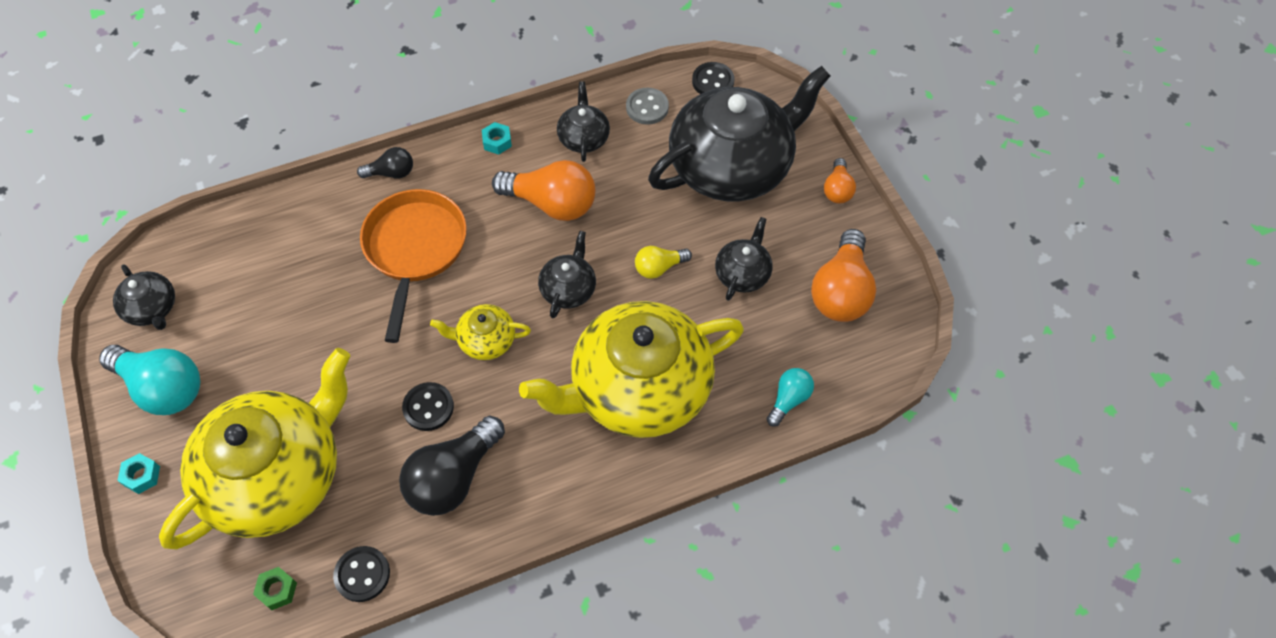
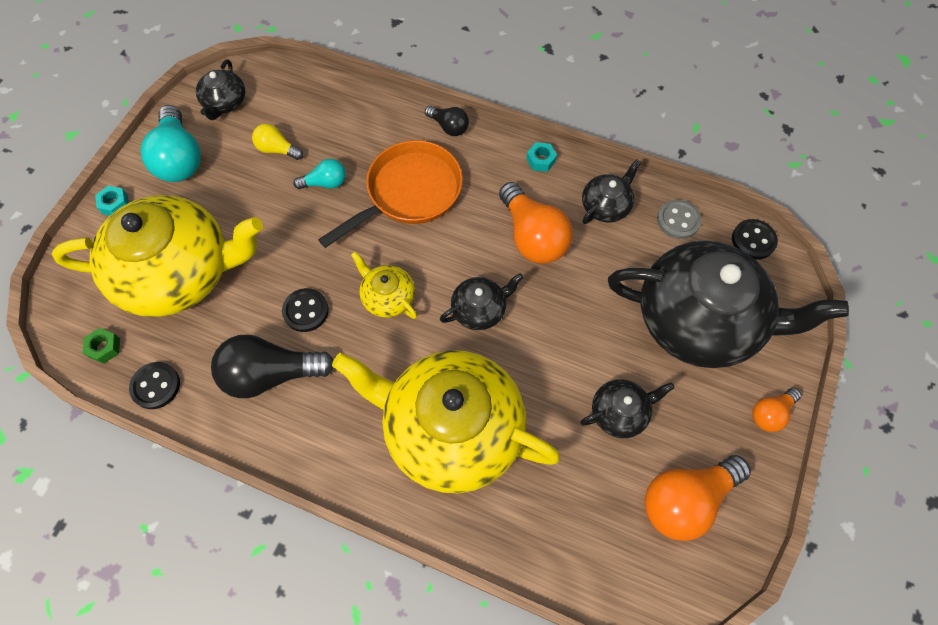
camera: 45 degrees right, 5 degrees up
yellow light bulb [635,246,692,279] -> yellow light bulb moved to [252,124,303,160]
turquoise light bulb [767,368,814,427] -> turquoise light bulb moved to [293,159,346,189]

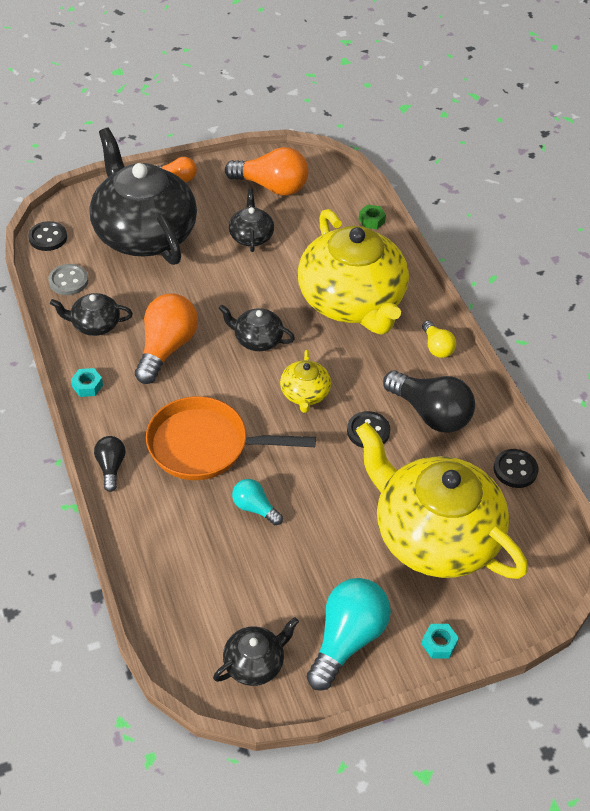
camera: 135 degrees left, 15 degrees down
green nut [83,328,120,364] -> green nut moved to [359,205,386,229]
yellow light bulb [252,124,303,160] -> yellow light bulb moved to [422,321,456,358]
black teapot [580,379,674,438] -> black teapot turned 60 degrees clockwise [229,189,274,252]

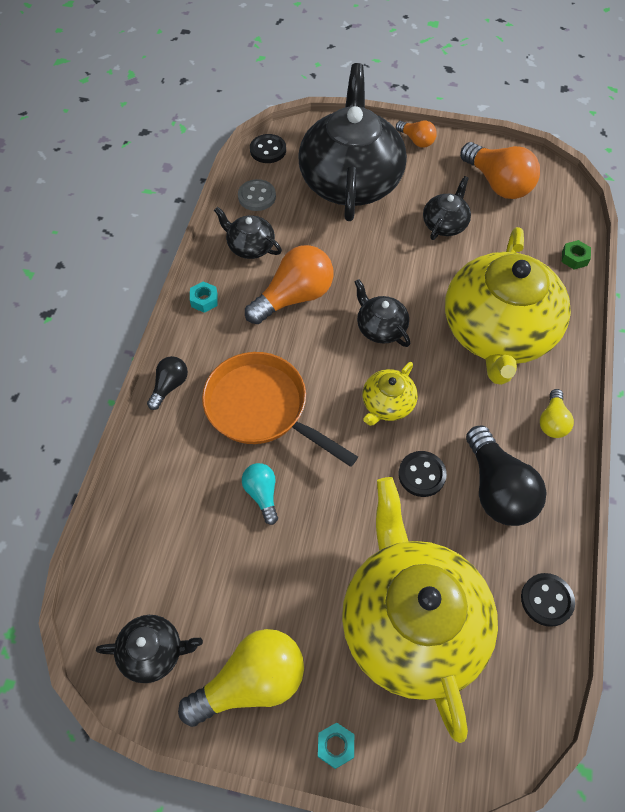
camera: 35 degrees right, 10 degrees up
turquoise light bulb [307,578,391,691] -> yellow light bulb [178,629,304,727]

